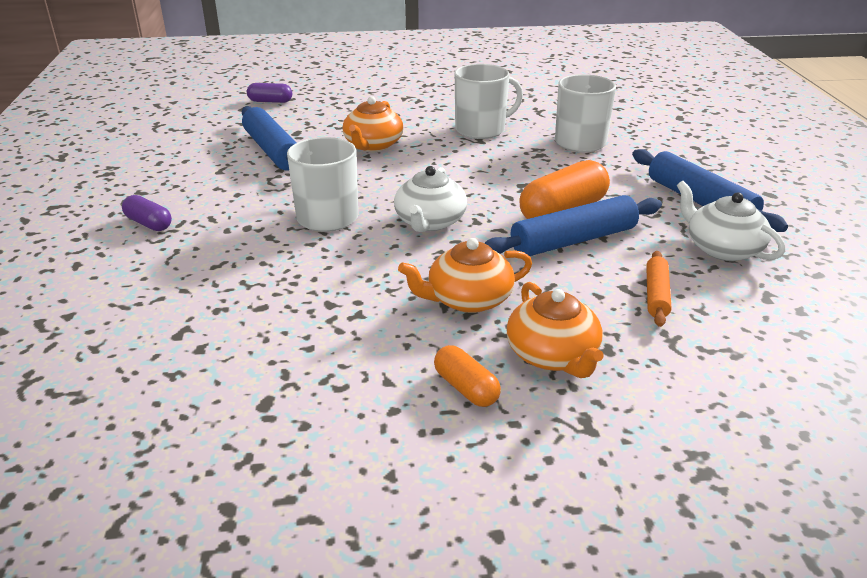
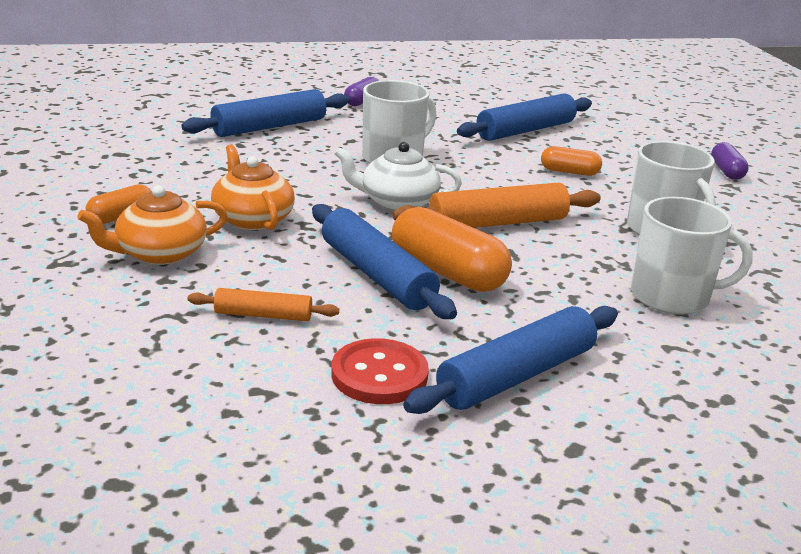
camera: 80 degrees right, 5 degrees down
purple capsule [247,83,292,103] -> purple capsule moved to [711,142,749,180]
orange teapot [342,96,403,151] -> orange capsule [541,146,602,176]
white teapot [677,181,785,261] -> red button [331,338,429,404]
none -> blue rolling pin [181,89,350,137]
none -> orange rolling pin [393,183,601,228]

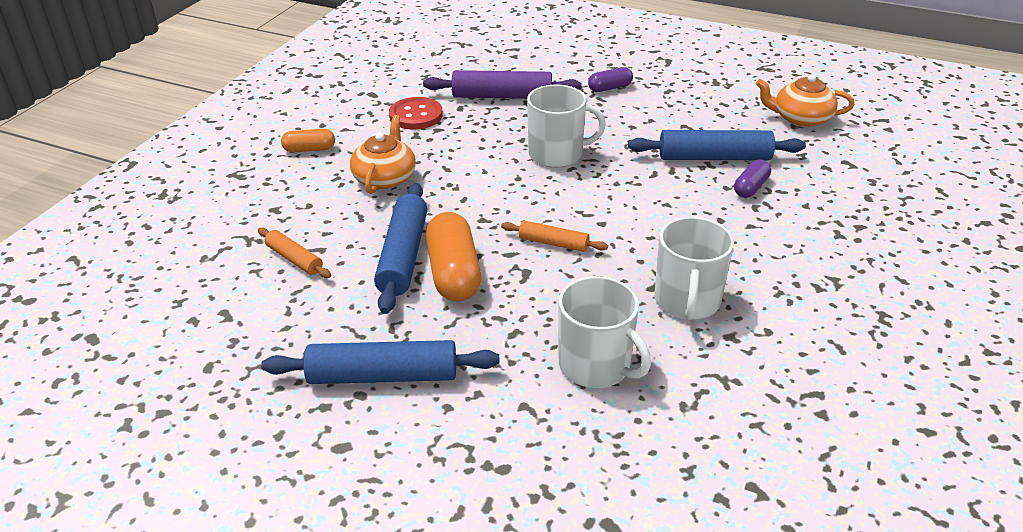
camera: 40 degrees right, 10 degrees up
orange teapot [77,185,228,265] -> orange teapot moved to [756,74,855,127]
blue rolling pin [181,89,350,137] -> purple rolling pin [423,70,581,99]
red button [331,338,429,404] -> red button moved to [389,97,443,130]
white teapot [335,142,462,211] -> none
orange rolling pin [393,183,601,228] -> orange rolling pin [501,221,608,252], size x0.56
orange capsule [541,146,602,176] -> none
purple capsule [711,142,749,180] -> purple capsule moved to [734,159,771,198]

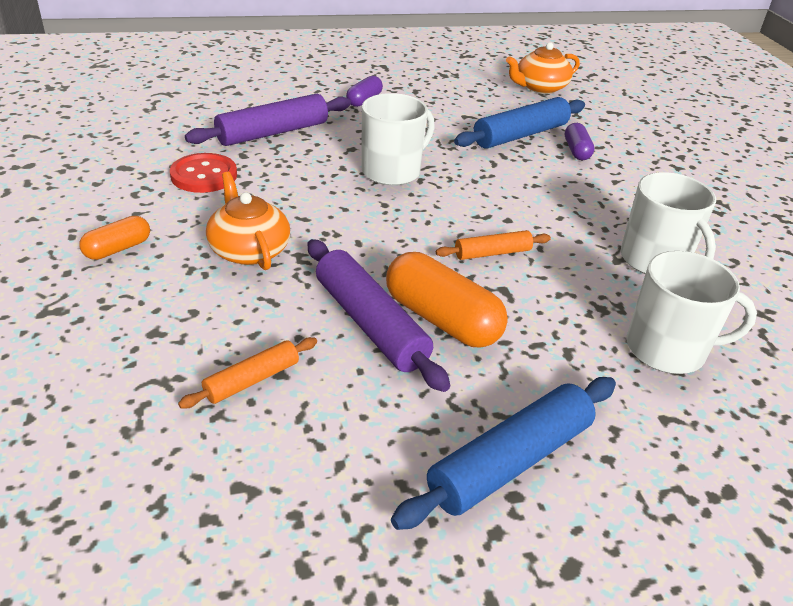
camera: 40 degrees left, 0 degrees up
orange rolling pin [258,228,331,278] -> orange rolling pin turned 45 degrees counterclockwise [178,337,317,408]
blue rolling pin [374,183,427,314] -> purple rolling pin [307,239,450,392]

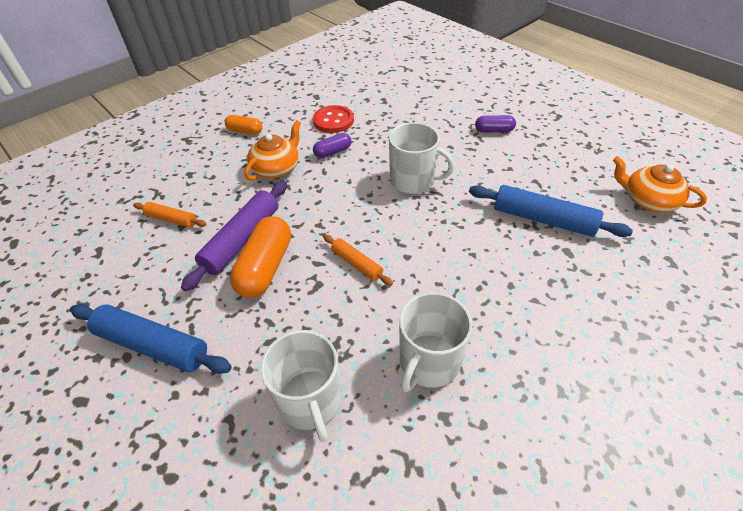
camera: 65 degrees right, 10 degrees up
purple rolling pin [185,94,351,146] -> none
purple capsule [565,123,594,160] -> purple capsule moved to [313,133,352,158]

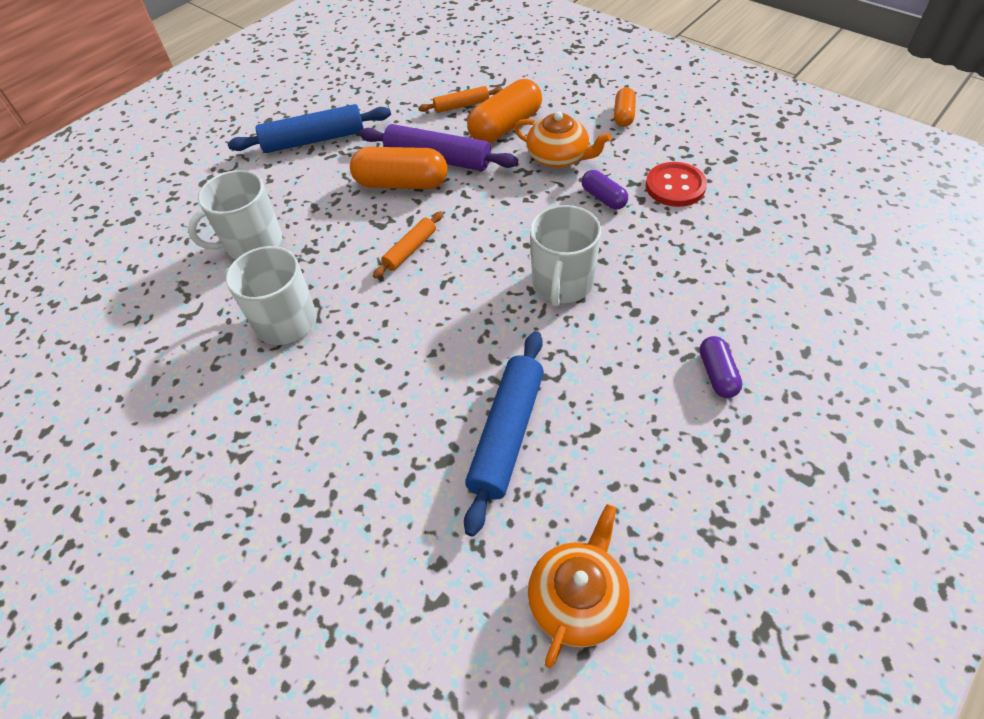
camera: 85 degrees right, 5 degrees up
blue rolling pin [70,304,232,374] -> blue rolling pin turned 60 degrees clockwise [227,104,391,153]
orange rolling pin [133,202,207,228] -> orange rolling pin turned 60 degrees clockwise [418,86,503,113]
none -> orange capsule [467,79,542,143]

